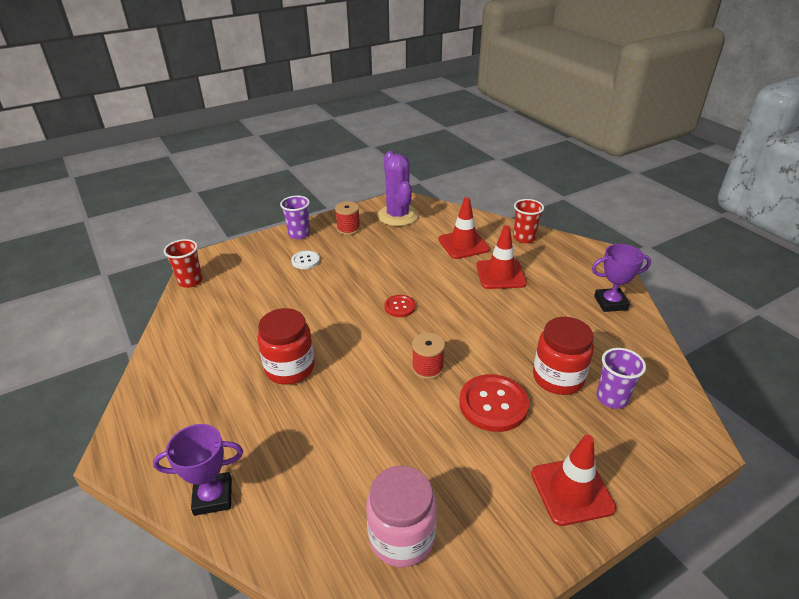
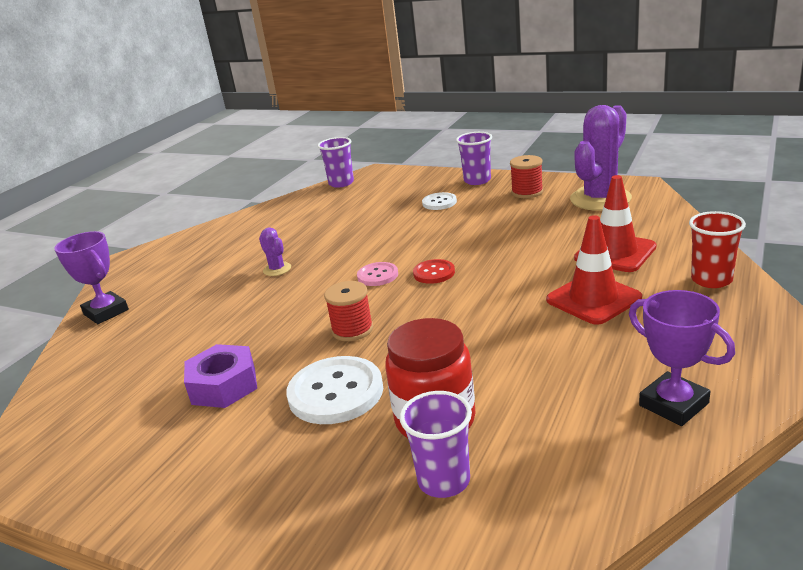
camera: 60 degrees right, 10 degrees down
red cup [164,239,203,288] -> purple cup [318,137,354,188]
red jar [257,308,315,385] -> purple cactus [259,227,291,276]
pink jar [366,466,437,567] -> none
red button [459,374,529,432] -> white button [286,356,383,424]
red traffic cone [531,435,616,526] -> none
none -> purple nut [184,344,257,408]
none -> pink button [357,262,398,286]

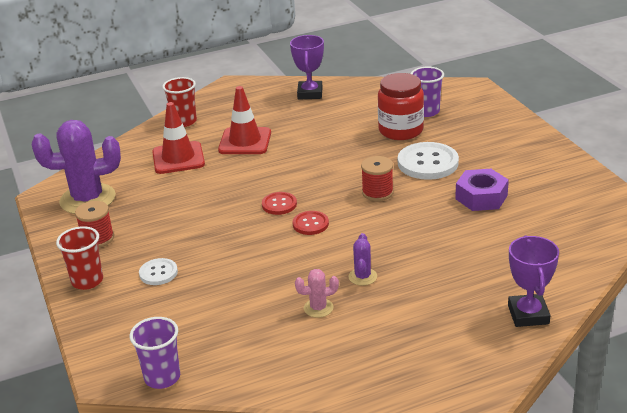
camera: 140 degrees left, 5 degrees up
pink button [357,262,398,286] -> red button [292,211,329,235]
purple cup [456,132,492,185] -> red cup [56,226,103,290]
none -> pink cactus [295,269,339,318]

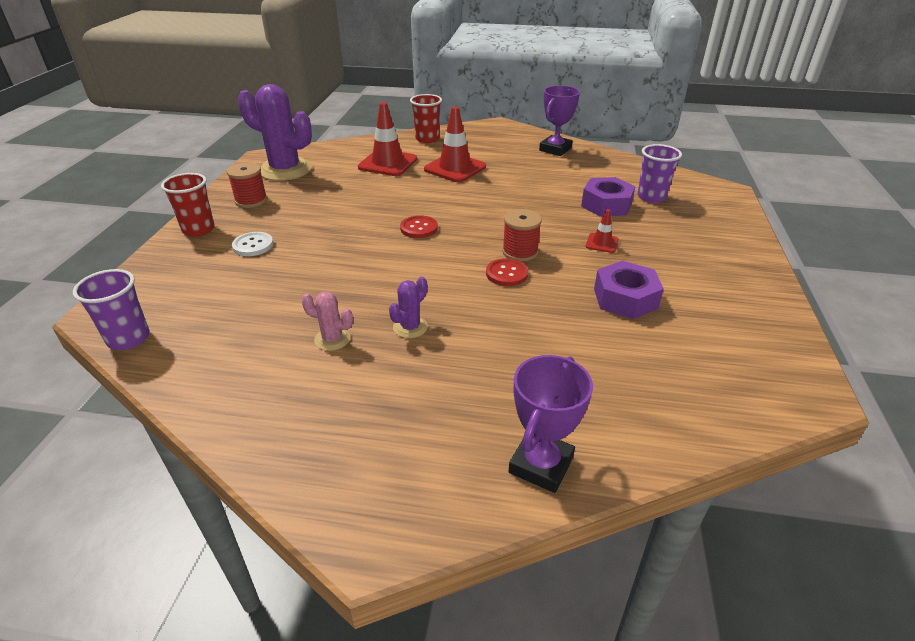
camera: 30 degrees right, 5 degrees up
red button [292,211,329,235] -> red button moved to [486,258,528,286]
red jar [378,73,424,140] -> purple nut [581,177,636,217]
white button [398,142,459,180] -> red traffic cone [586,209,619,253]

